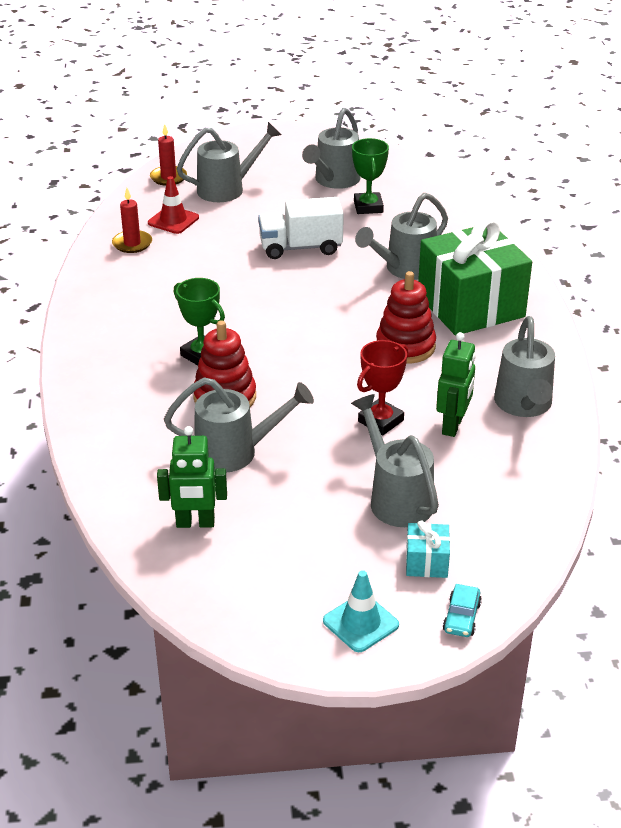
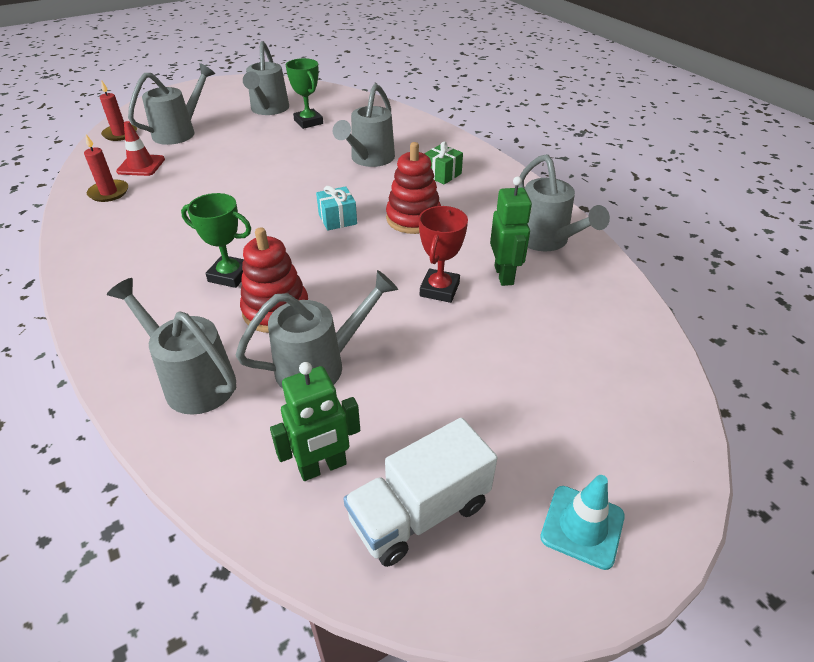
camera: 25 degrees left, 5 degrees up
white truck [258,197,344,259] -> white truck moved to [343,418,497,567]
grey watering can [351,394,439,527] -> grey watering can moved to [107,278,236,415]
turquoise gift [406,521,450,578] -> turquoise gift moved to [316,186,357,231]
green gift [418,219,532,336] -> green gift [424,141,463,184], size x0.41
turquoise car [443,584,482,637] -> none

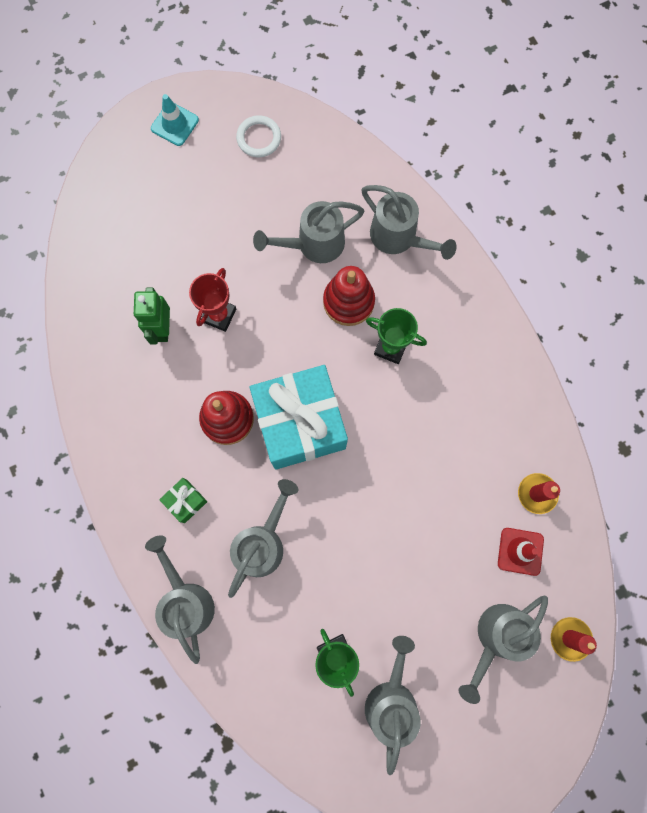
camera: 175 degrees left, 35 degrees up
green robot [270,362,360,481] -> none
turquoise gift [316,186,357,231] -> turquoise gift [250,365,348,470], size x2.46
white truck [343,418,497,567] -> white ring [236,115,281,157]
grey watering can [518,154,610,251] -> grey watering can moved to [145,535,215,664]

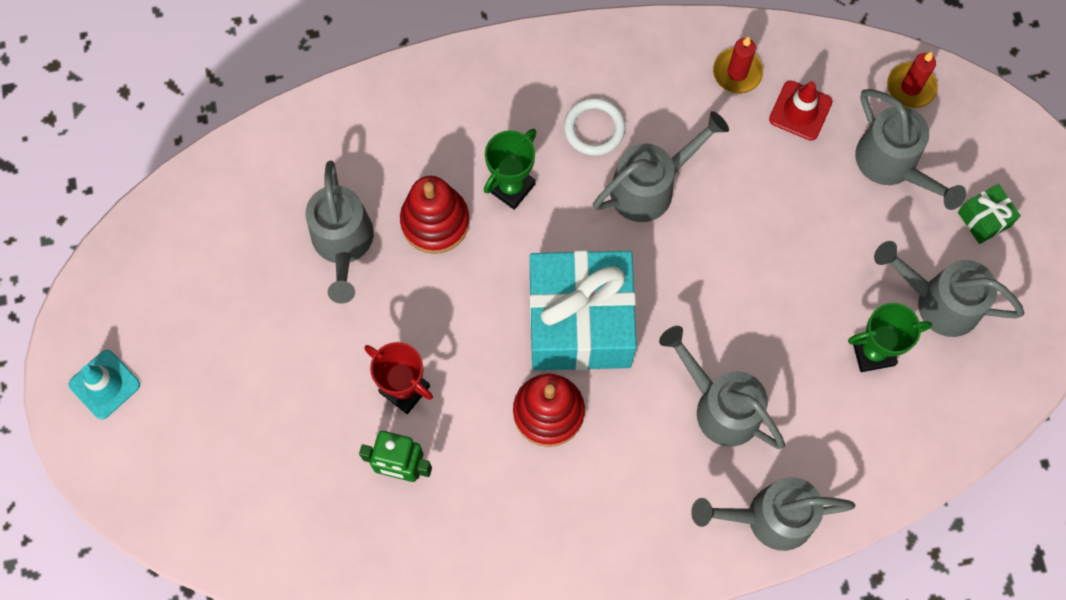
camera: 75 degrees left, 5 degrees down
green gift [159,478,207,523] -> green gift moved to [958,184,1021,244]
white ring [236,115,281,157] -> white ring moved to [564,98,626,156]
grey watering can [361,185,457,260] -> grey watering can moved to [593,111,729,222]

